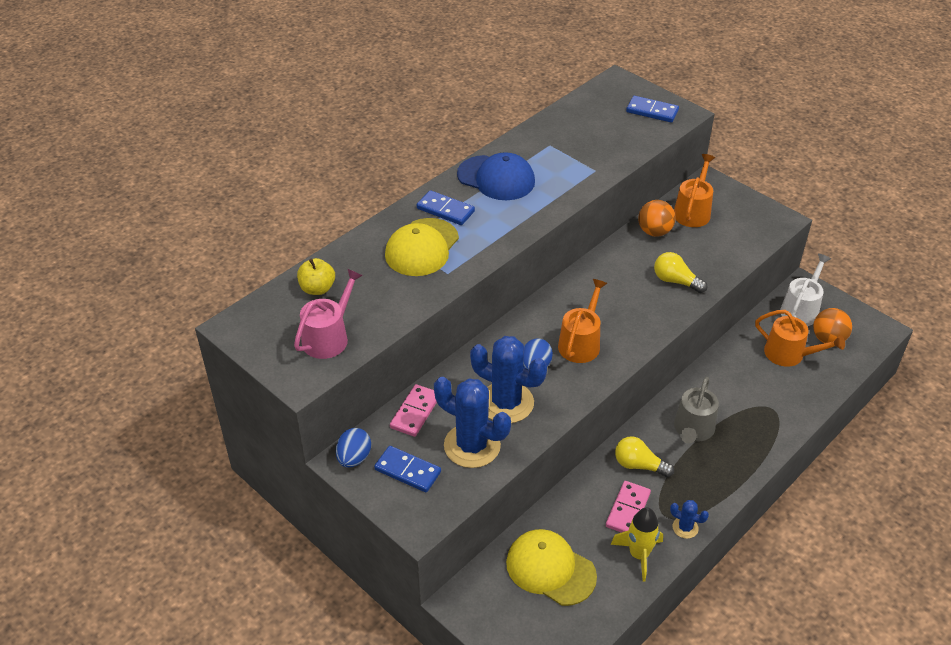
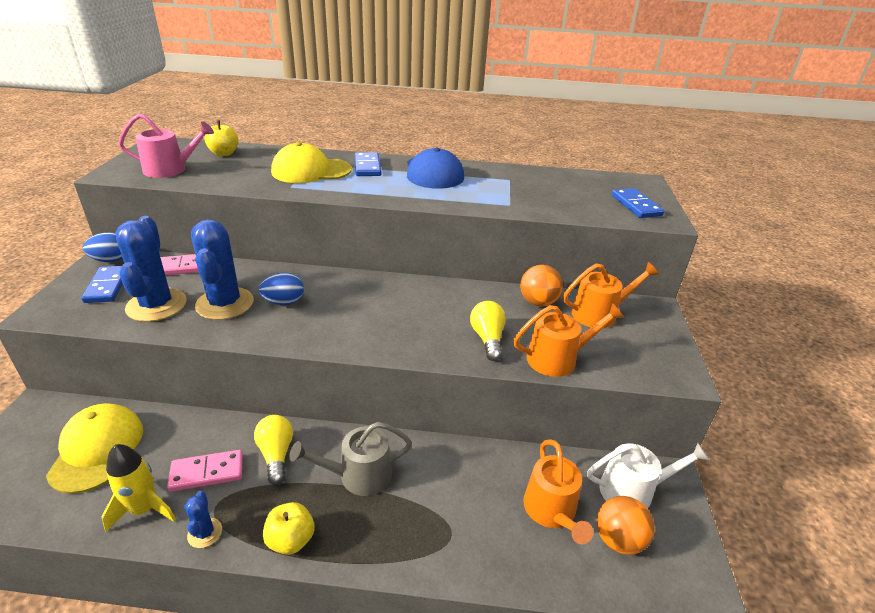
camera: 50 degrees right, 10 degrees down
orange watering can [558,279,607,363] -> orange watering can moved to [513,303,624,377]
none -> yellow apple [263,502,315,555]

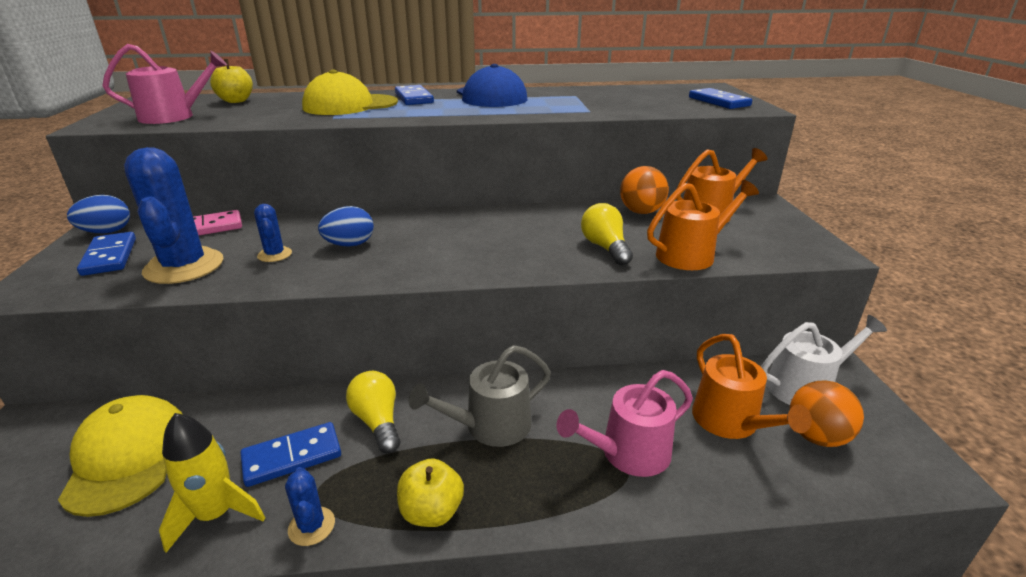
camera: 10 degrees left, 5 degrees down
pink domino [167,450,243,492] -> blue domino [240,422,341,487]
blue cactus [191,219,254,320] -> blue cactus [254,204,292,262], size x0.47
none -> pink watering can [556,370,693,477]

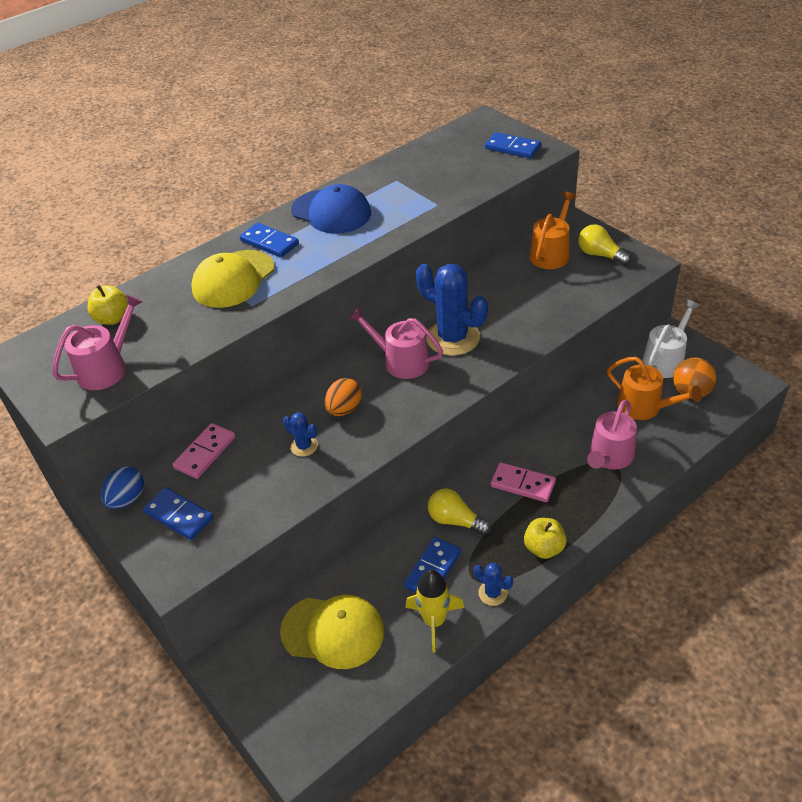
camera: 30 degrees left, 15 degrees up
yellow cap [58,395,182,517] -> yellow cap turned 150 degrees clockwise [280,595,384,669]
blue cactus [124,147,223,284] -> blue cactus moved to [416,264,488,356]
blue egg [318,206,374,247] -> orange egg [325,378,362,416]
grey watering can [409,345,551,447] -> pink domino [491,462,556,502]
yellow light bulb [581,203,633,265] -> yellow light bulb moved to [578,224,631,265]
orange ball [620,166,669,214] -> none
orange watering can [647,180,759,270] -> none
none -> pink watering can [349,307,443,379]

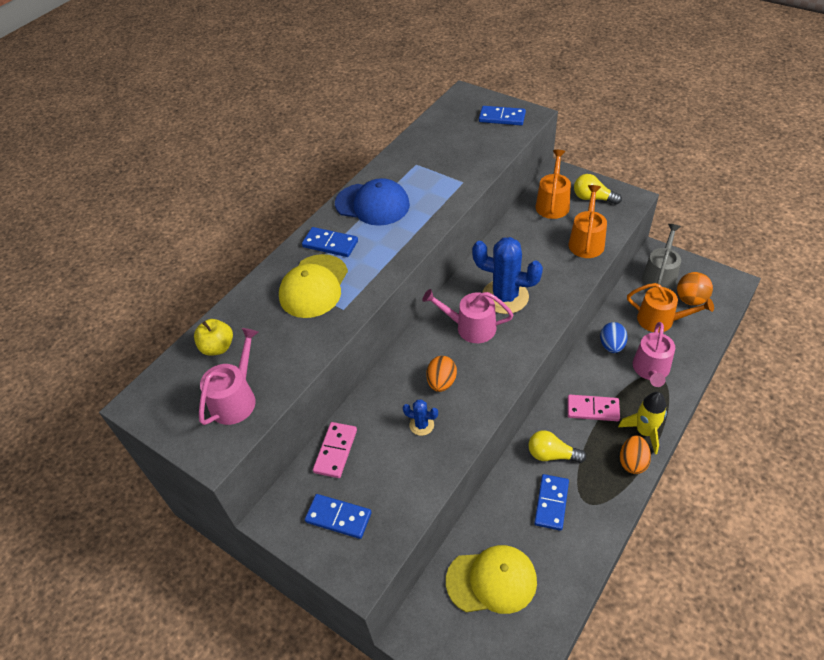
camera: 15 degrees left, 5 degrees up
blue egg [101,466,144,509] -> blue egg moved to [600,322,628,353]
yellow rocket [405,569,465,652] -> yellow rocket moved to [618,392,667,454]
blue cactus [474,563,513,606] -> none
yellow apple [524,518,567,559] -> orange egg [620,435,651,474]
white watering can [642,299,700,378] -> grey watering can [642,224,681,290]
none -> orange watering can [569,185,607,258]

